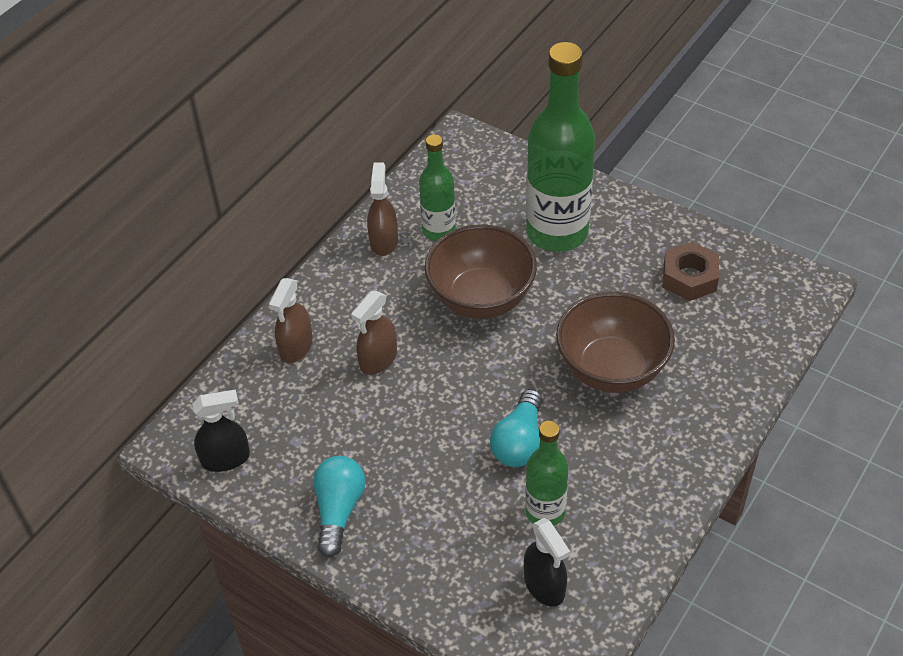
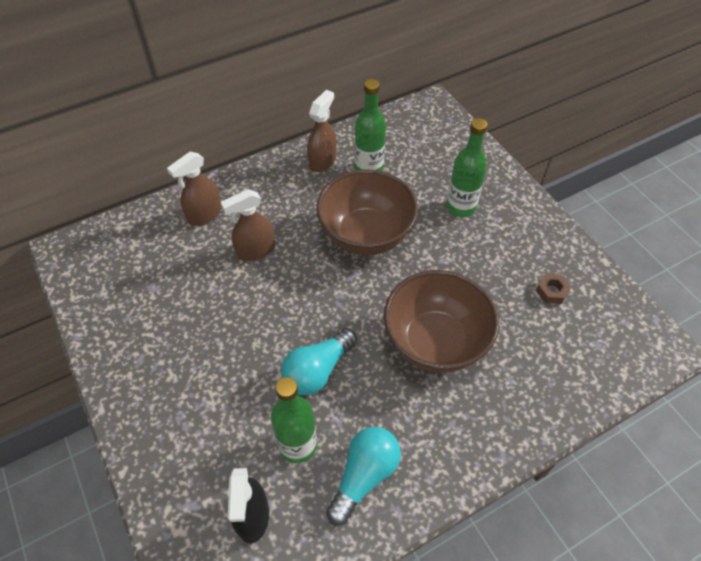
camera: 25 degrees right, 5 degrees up
black spray bottle [192,389,250,472] -> none
turquoise light bulb [313,456,366,557] -> turquoise light bulb moved to [326,427,401,526]
green bottle [526,42,595,252] -> green bottle [446,118,488,217], size x0.54
brown nut [663,242,719,301] -> brown nut [536,274,571,304], size x0.56

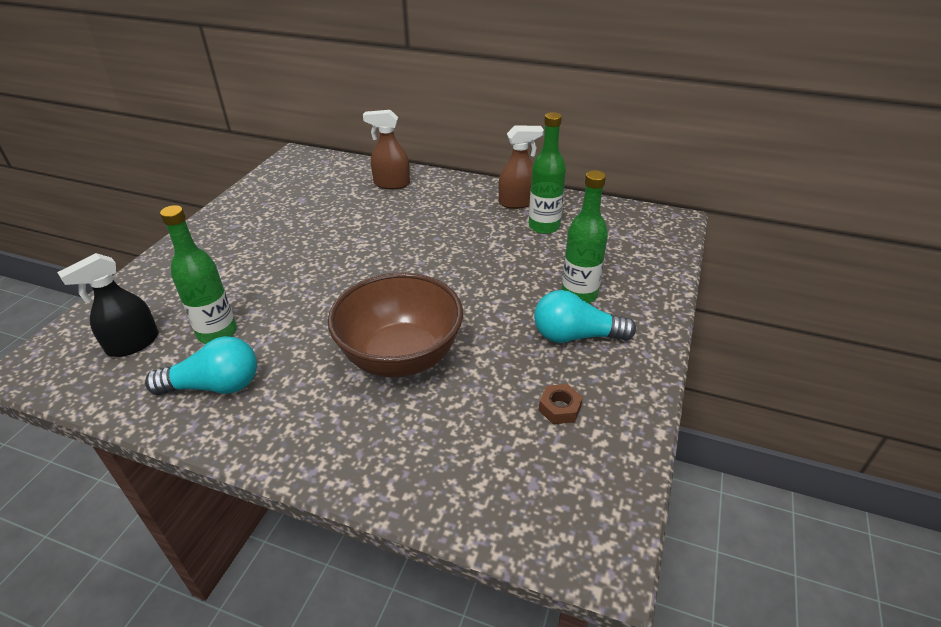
camera: 50 degrees right, 15 degrees down
brown spray bottle [221,189,275,261] -> none
turquoise light bulb [281,328,357,395] -> turquoise light bulb moved to [534,290,636,343]
brown bowl [316,169,418,256] -> none

